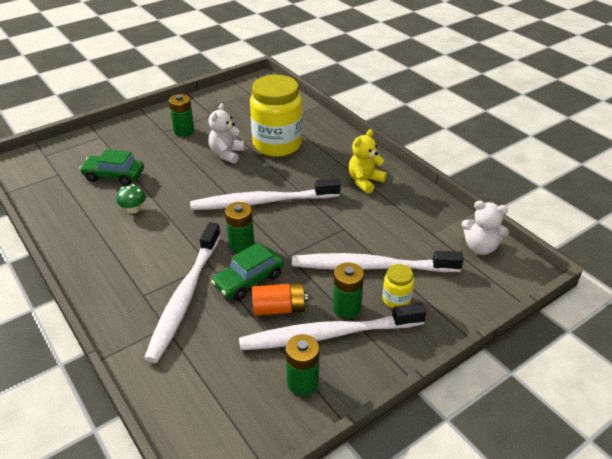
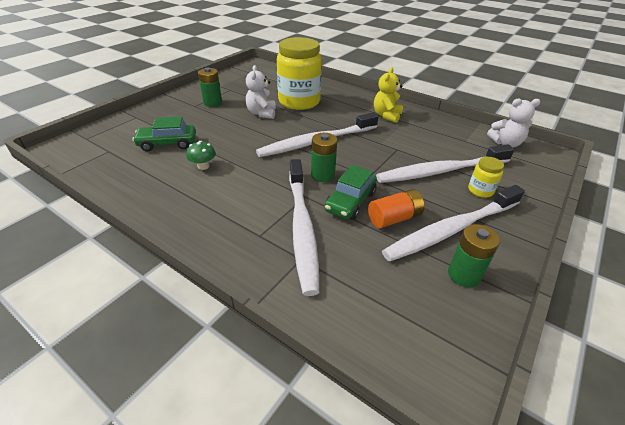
camera: 20 degrees left, 0 degrees up
green battery [333,263,364,318] -> none

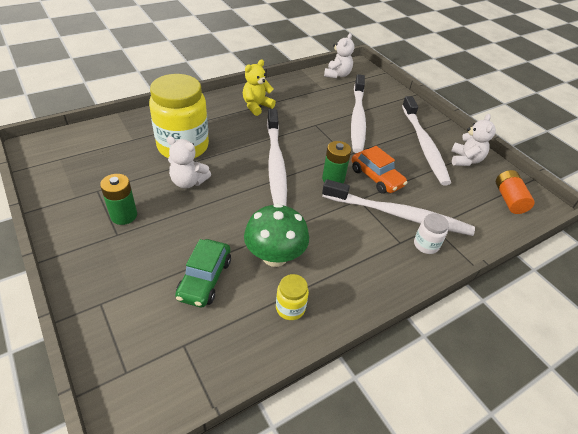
camera: 70 degrees left, 5 degrees up
green mushroom [186,141,216,170] -> green mushroom [244,203,309,267], size x1.94
green car [324,165,377,220] -> orange car [352,146,408,194]
orange battery [368,189,425,228] -> orange battery moved to [496,170,535,214]
yellow teddy bear [374,67,403,123] -> yellow teddy bear turned 90 degrees clockwise [243,60,276,116]
green battery [448,224,500,288] -> white teddy bear [451,114,496,166]
yellow jar [468,157,504,198] -> yellow jar moved to [276,274,309,320]
none -> white jar [414,213,449,254]

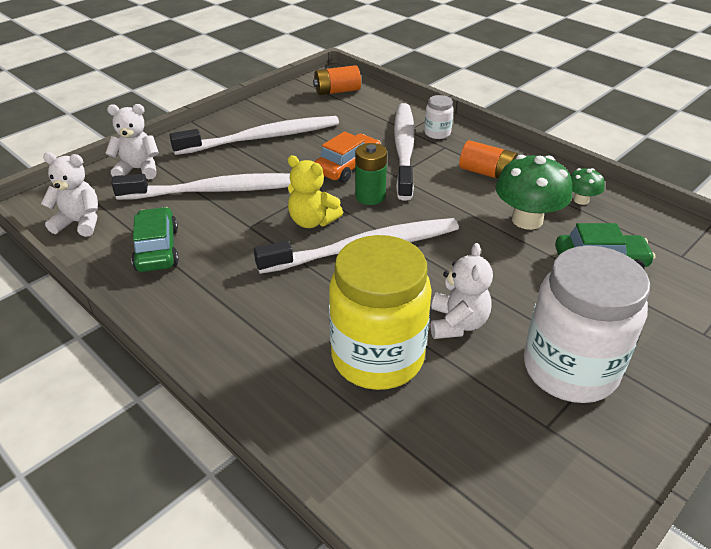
camera: 100 degrees left, 5 degrees down
green battery [100,174,137,225] -> white jar [524,246,650,403]
yellow teddy bear [243,60,276,116] -> yellow teddy bear moved to [288,155,343,228]
yellow jar [276,274,309,320] -> green mushroom [570,168,605,205]
white teddy bear [451,114,496,166] -> white teddy bear moved to [105,104,159,180]
none -> green car [131,207,179,272]
none -> orange battery [459,140,518,179]

